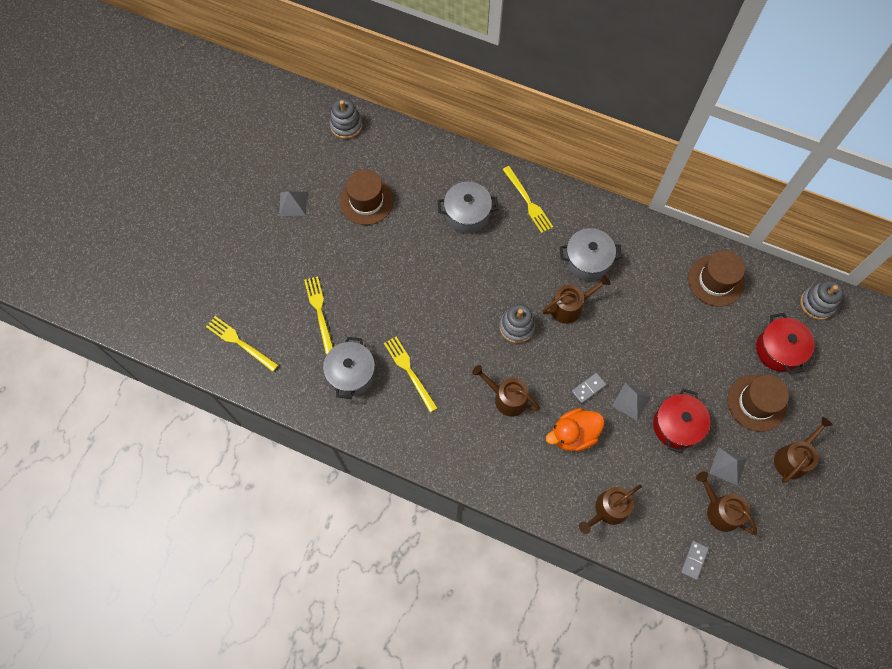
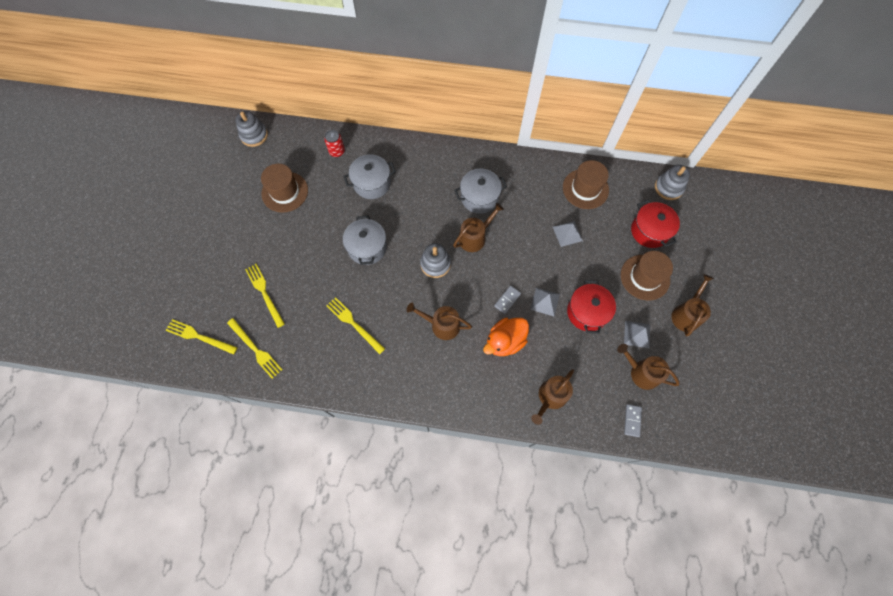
camera: 15 degrees left, 0 degrees up
grey pyramid [279,191,307,216] -> grey pyramid moved to [553,221,583,247]
grey pot [323,337,375,399] -> grey pot moved to [343,215,387,265]
yellow fork [502,166,553,233] -> yellow fork moved to [227,318,282,379]
none -> red can [324,130,345,157]

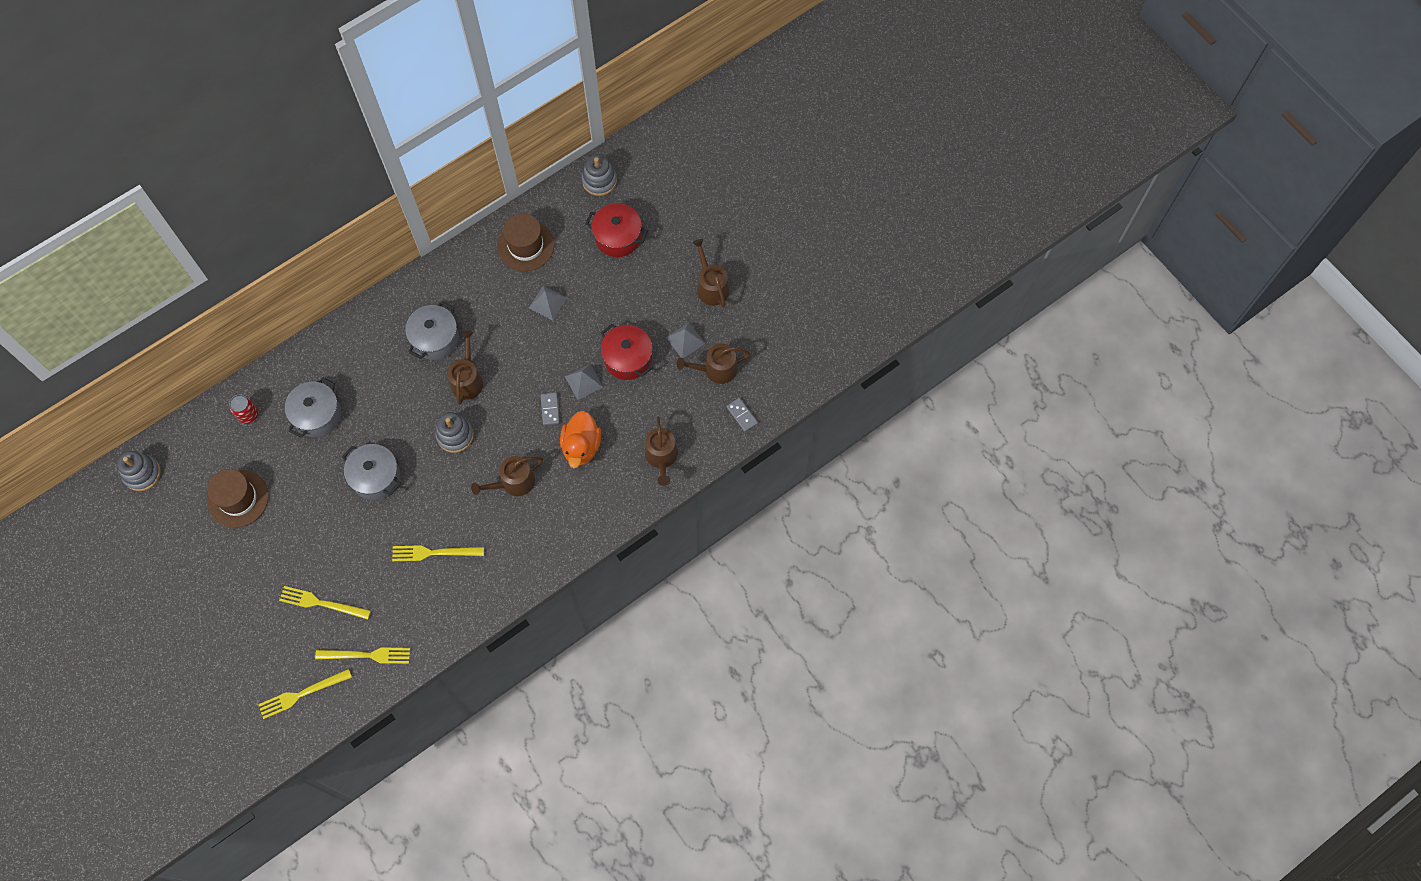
camera: 45 degrees left, 0 degrees up
brown hat [621,251,673,301] -> none

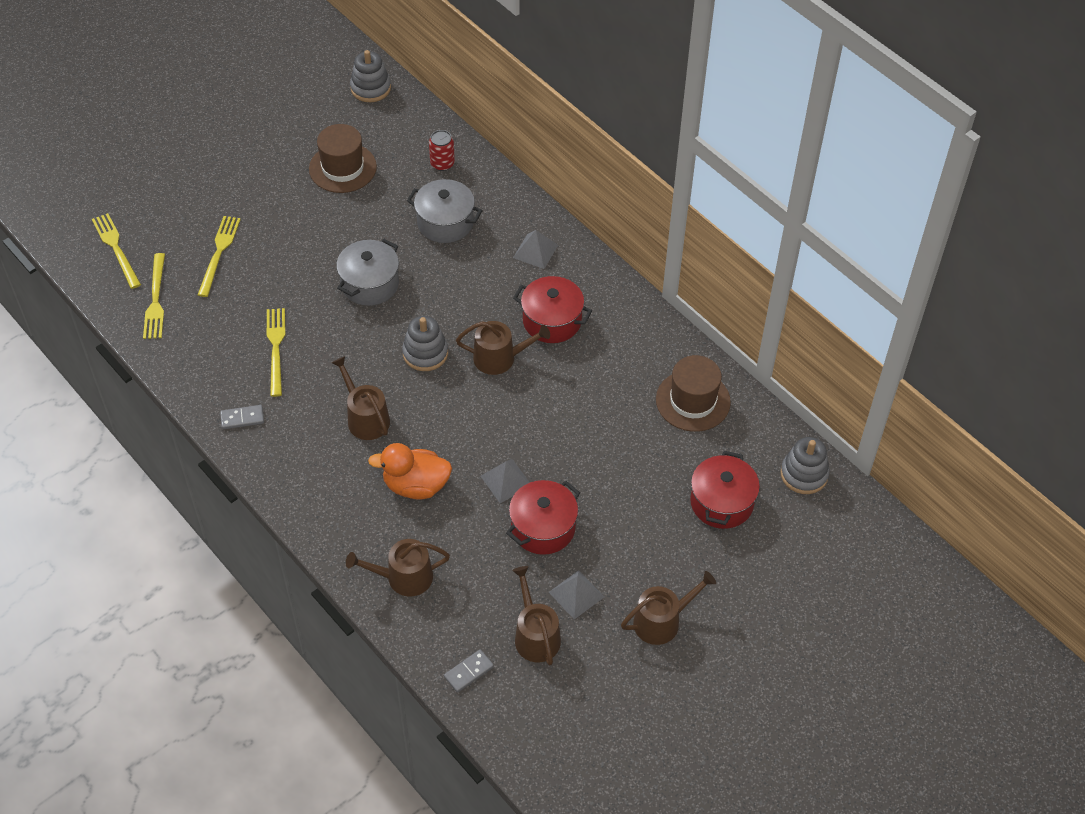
camera: 85 degrees right, 15 degrees down
grey pot [405,301,459,360] -> red pot [513,276,592,343]
grey pyramid [529,286,567,320] -> grey pyramid moved to [513,230,558,269]
grey domino [541,392,560,425] -> grey domino moved to [220,405,264,429]

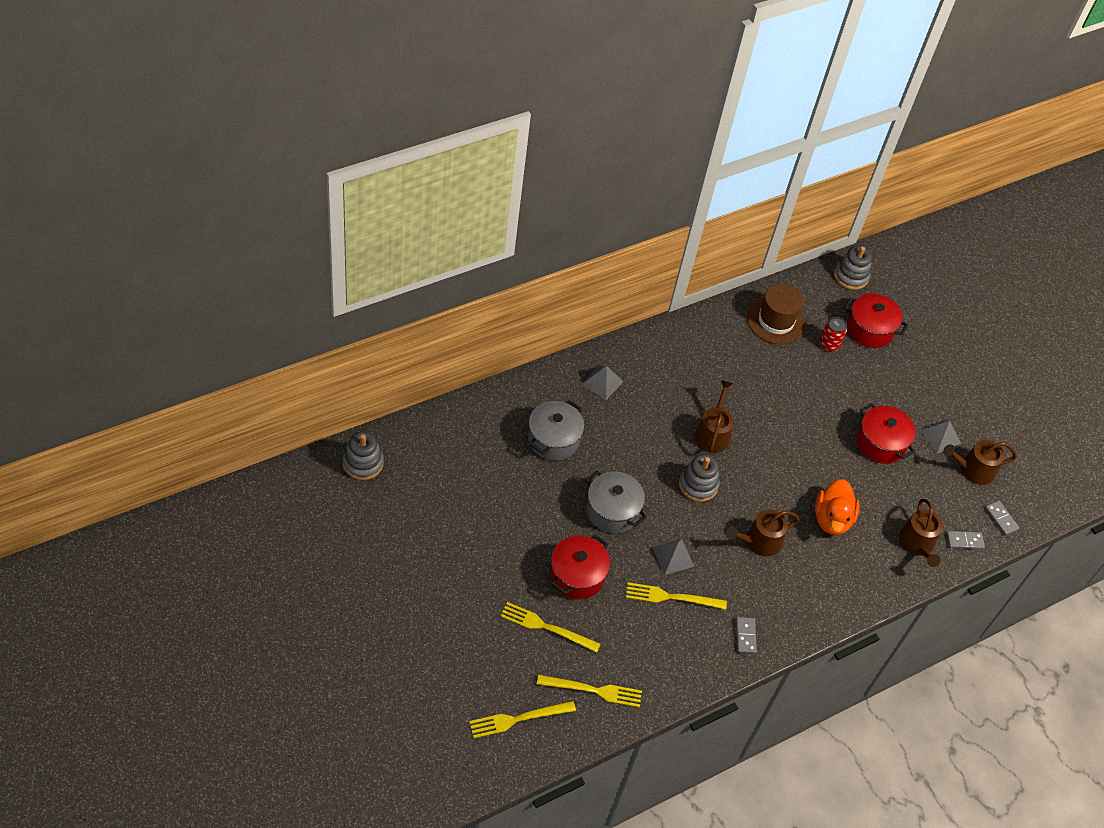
camera: 85 degrees left, 0 degrees up
brown hat [309,124,377,193] -> none
red can [429,130,455,171] -> red can moved to [820,317,847,351]
grey pyramid [481,459,530,503] -> grey pyramid moved to [652,539,694,575]
red pot [513,276,592,343] -> red pot moved to [550,534,610,599]
brown watering can [621,571,716,645] -> none
none -> grey domino [947,531,985,549]

